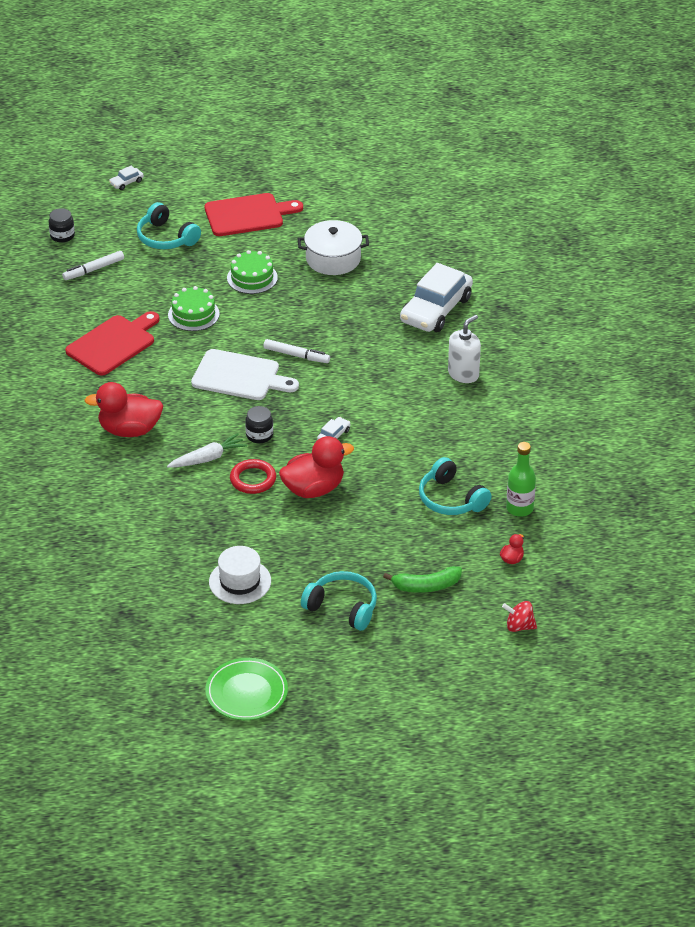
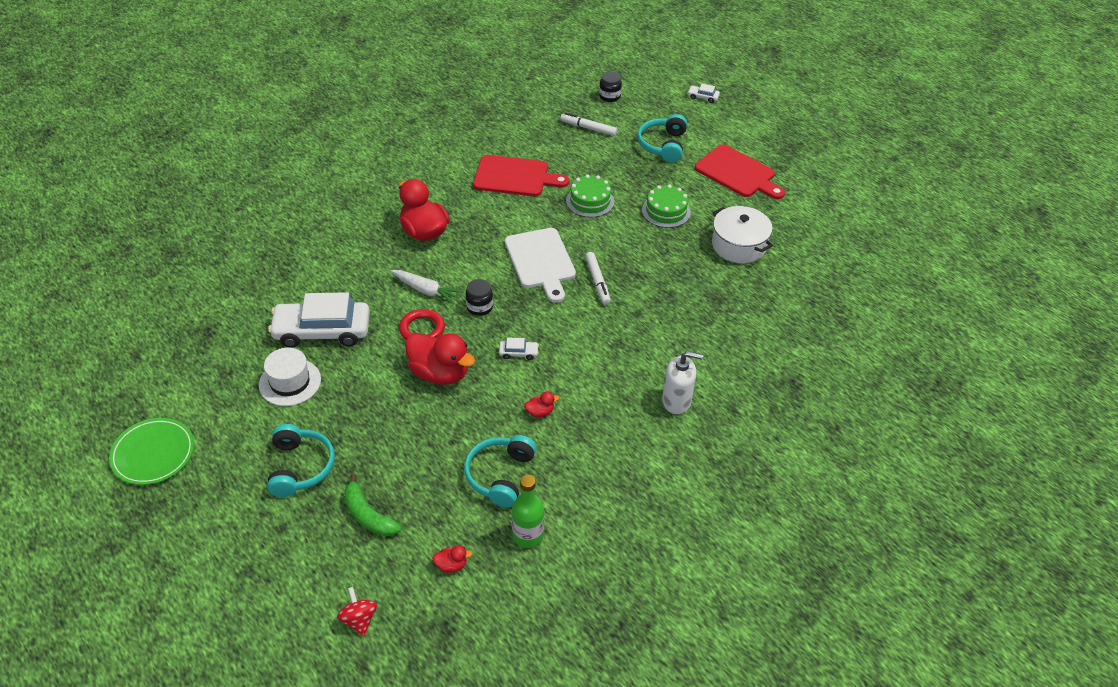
camera: 55 degrees right, 5 degrees up
white car [400,263,473,332] -> white car moved to [268,292,370,348]
none -> red duck [524,391,559,418]

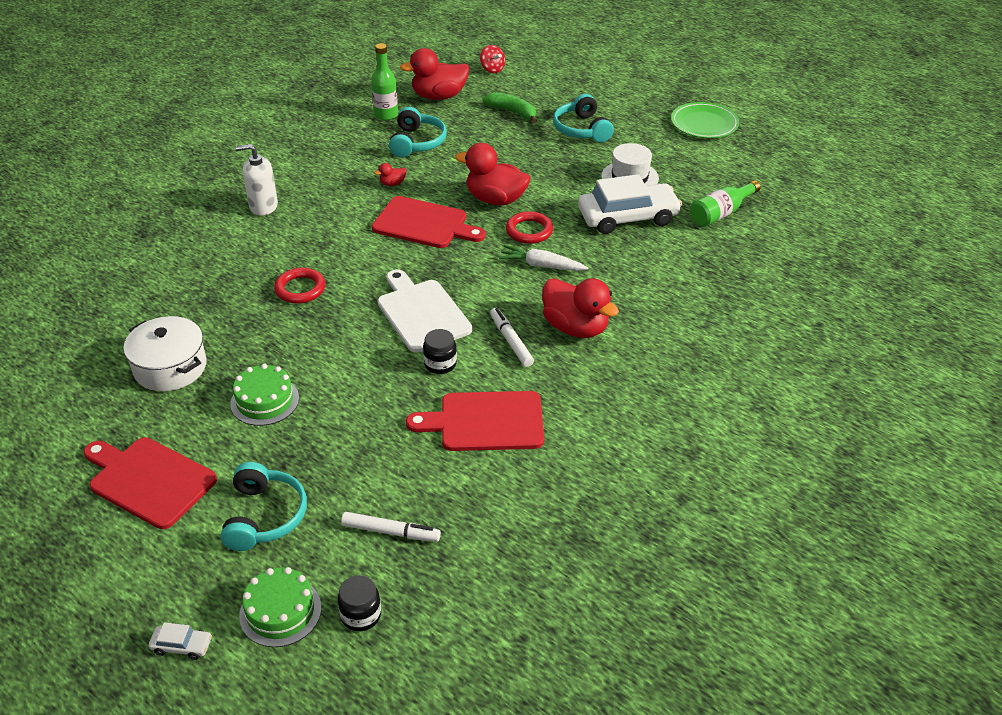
camera: 170 degrees right, 5 degrees down
red duck [432,545,473,573] -> red duck [400,48,469,100], size x2.33
black jar [466,279,493,316] -> black jar moved to [423,329,457,374]
white car [499,337,539,360] -> red cutting board [372,196,486,248]
green cake [566,174,614,217] -> green cake moved to [239,567,322,647]
white marker [585,252,611,305] -> white marker moved to [490,308,534,367]
none -> red ring [274,268,325,304]
none -> green bottle [690,180,761,227]

